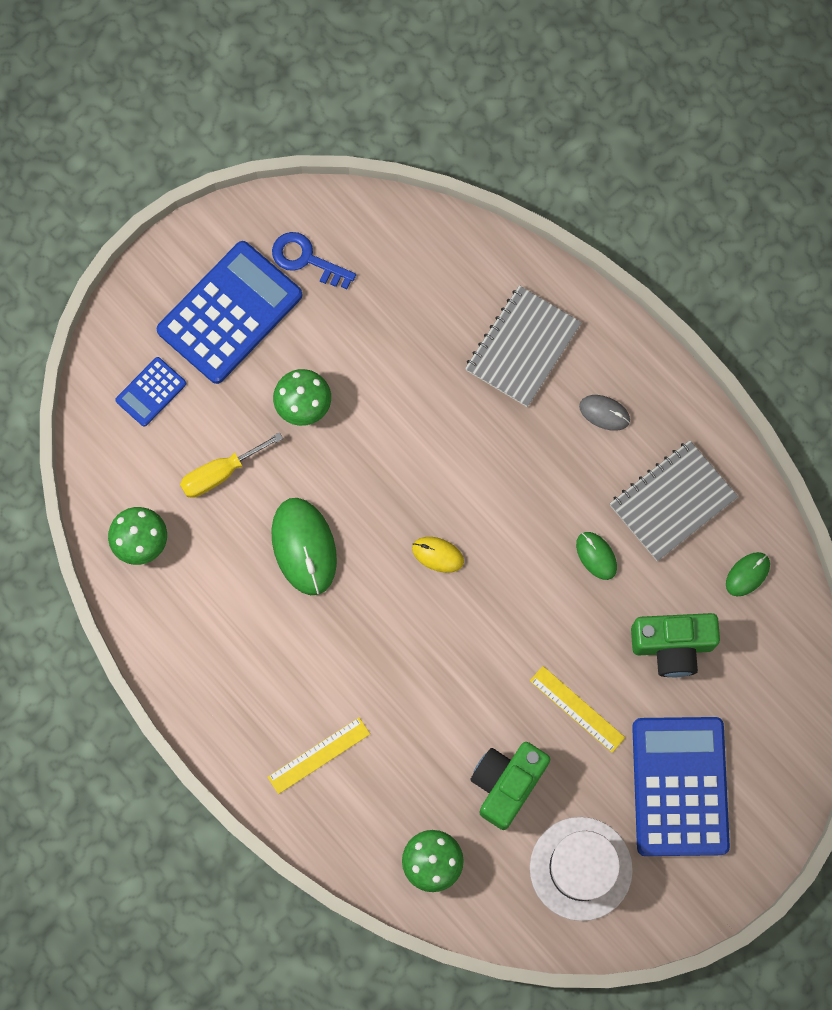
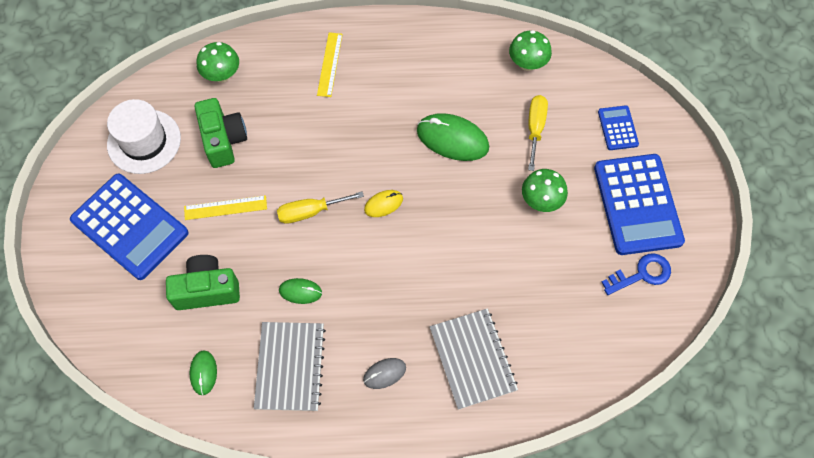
camera: 130 degrees right, 10 degrees down
green camera [631,613,720,677] -> green camera turned 45 degrees clockwise [166,255,240,310]
none -> yellow screwdriver [277,191,364,224]

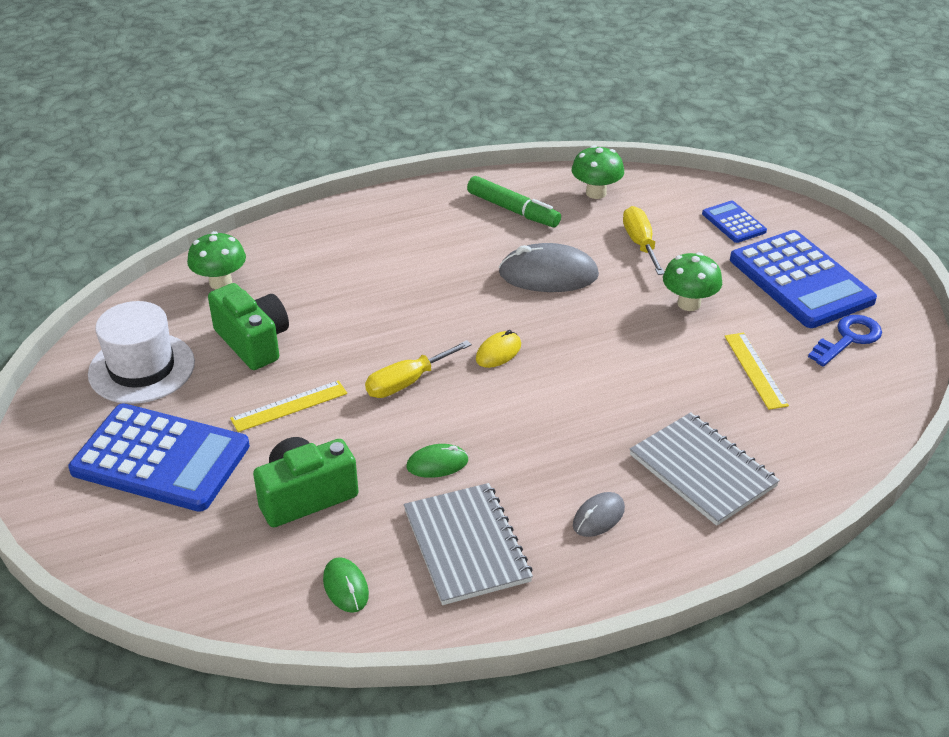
camera: 20 degrees left, 25 degrees down
yellow ruler [317,32,343,97] -> yellow ruler moved to [725,333,789,410]
green mouse [417,113,489,161] -> grey mouse [499,243,599,292]
none -> green marker [467,176,561,227]

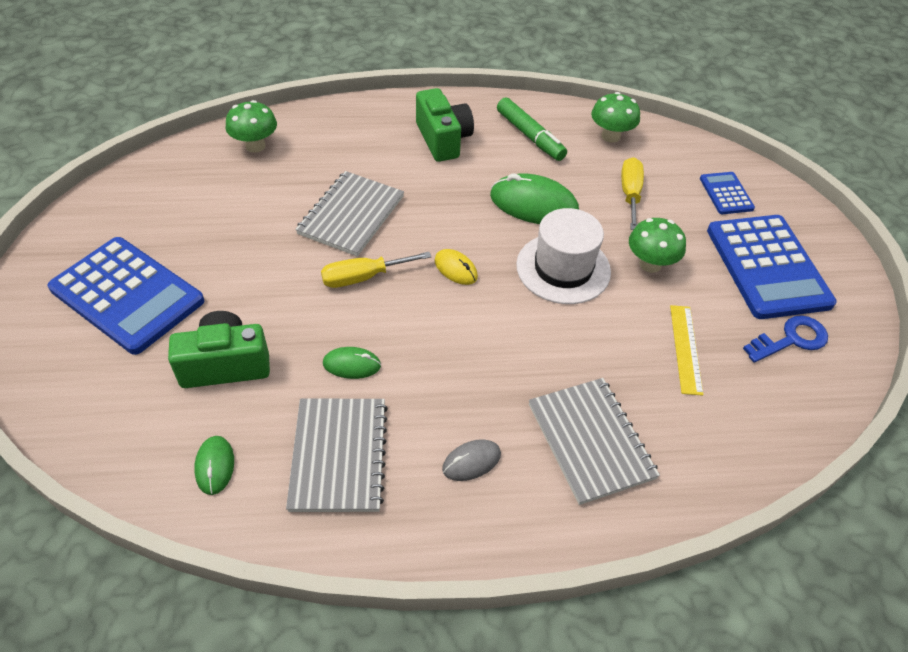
camera: 15 degrees right, 10 degrees up
white hat [88,301,195,404] -> white hat moved to [516,208,611,304]
green camera [208,283,289,370] -> green camera moved to [416,88,474,162]
yellow ruler [230,380,347,432] -> none
yellow mouse [476,330,521,368] -> yellow mouse turned 75 degrees clockwise [435,249,478,285]
grey mouse [499,243,599,292] -> green mouse [490,173,579,224]
none -> grey notebook [295,171,404,257]

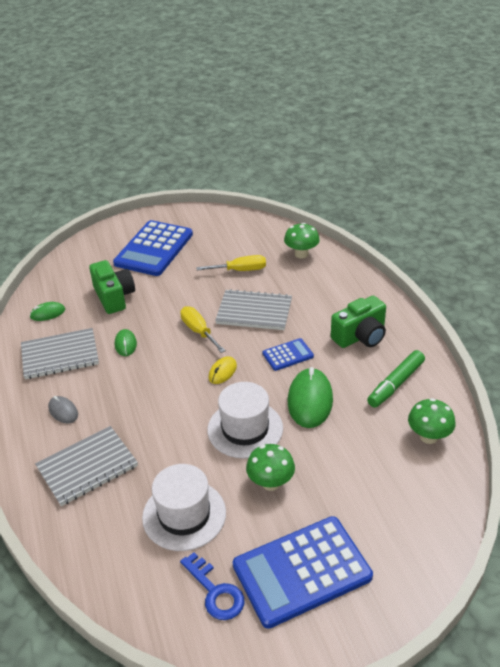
camera: 80 degrees right, 10 degrees down
yellow screwdriver [621,157,644,230] -> yellow screwdriver moved to [196,255,266,271]
yellow ruler [670,305,703,396] -> white hat [142,464,226,551]
blue calculator [700,172,755,214] -> blue calculator moved to [262,338,314,371]

